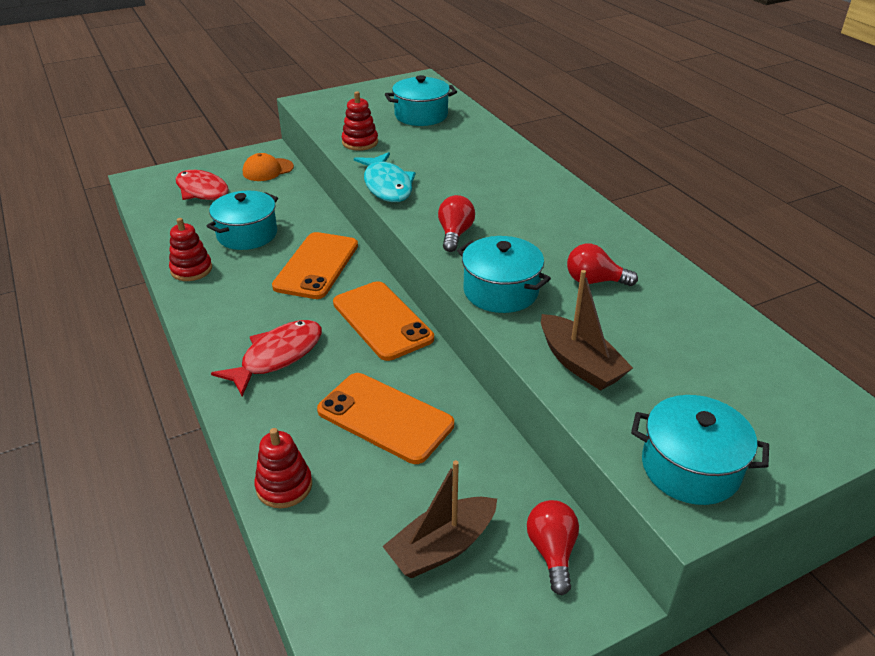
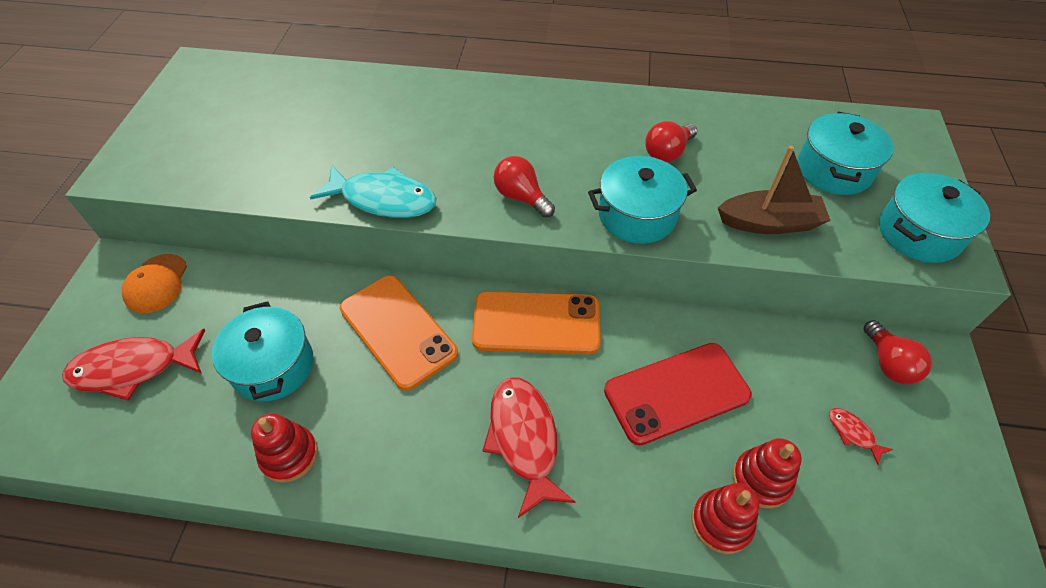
camera: 55 degrees left, 15 degrees up
orange phone [317,373,454,464] -> red phone [604,343,752,445]
red stacking toy [342,91,378,151] -> red stacking toy moved to [732,438,802,508]
brown boat [382,460,497,578] -> red fish [829,408,893,465]
turquoise pot [385,75,457,126] -> turquoise pot moved to [798,112,894,195]
red light bulb [527,500,579,595] -> red light bulb turned 135 degrees counterclockwise [864,320,932,384]

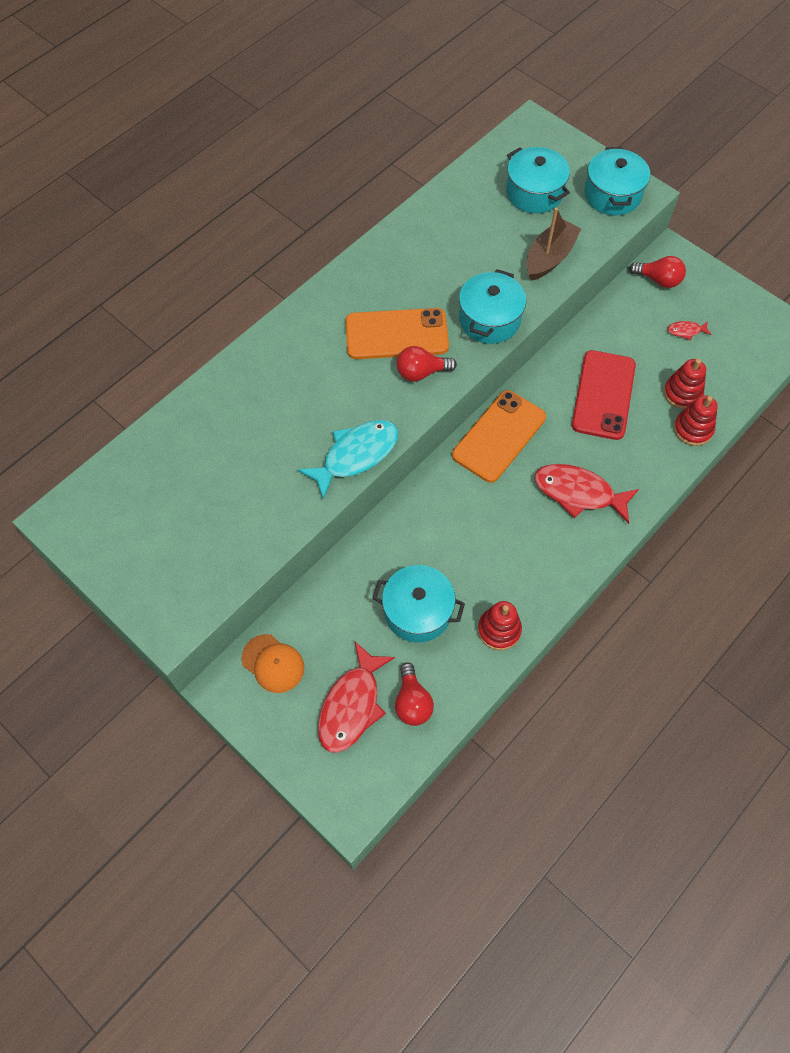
camera: 55 degrees left, 10 degrees up
orange phone [340,275,458,391] -> orange phone moved to [346,308,449,359]
red light bulb [645,121,697,162] -> red light bulb moved to [395,662,434,726]

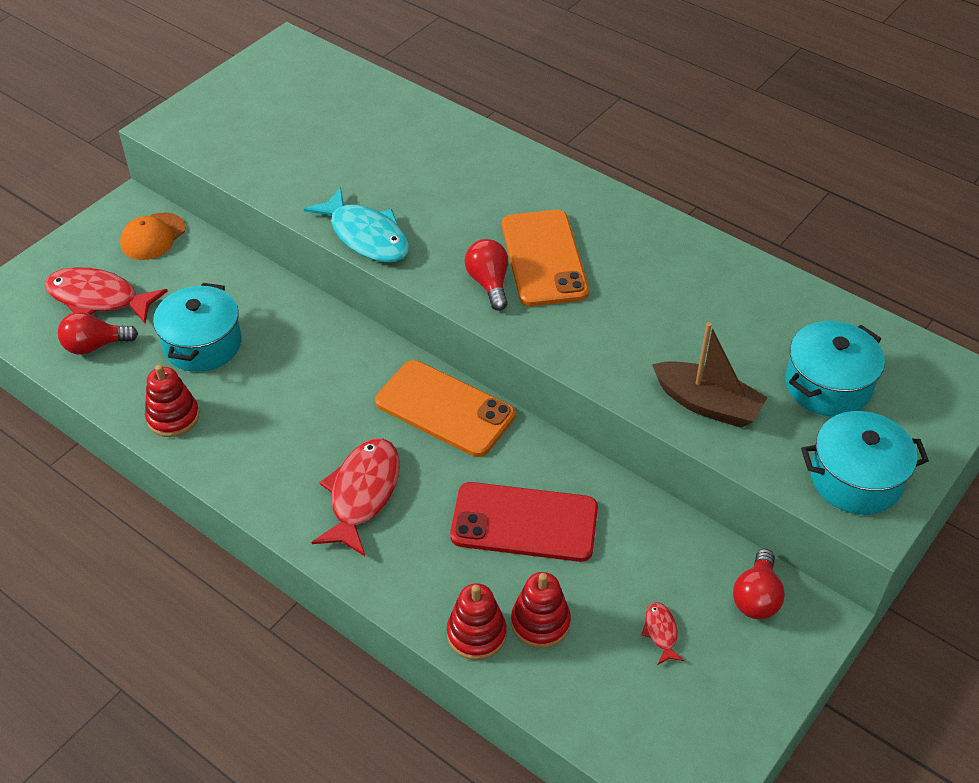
camera: 85 degrees right, 15 degrees down
turquoise pot [459,269,526,344] -> none

